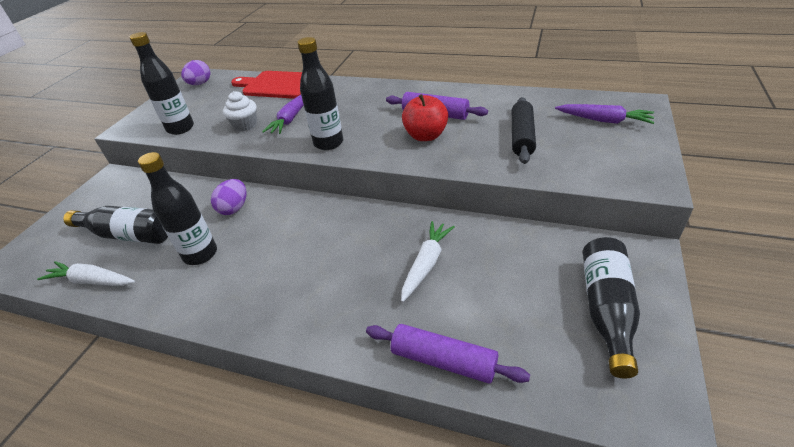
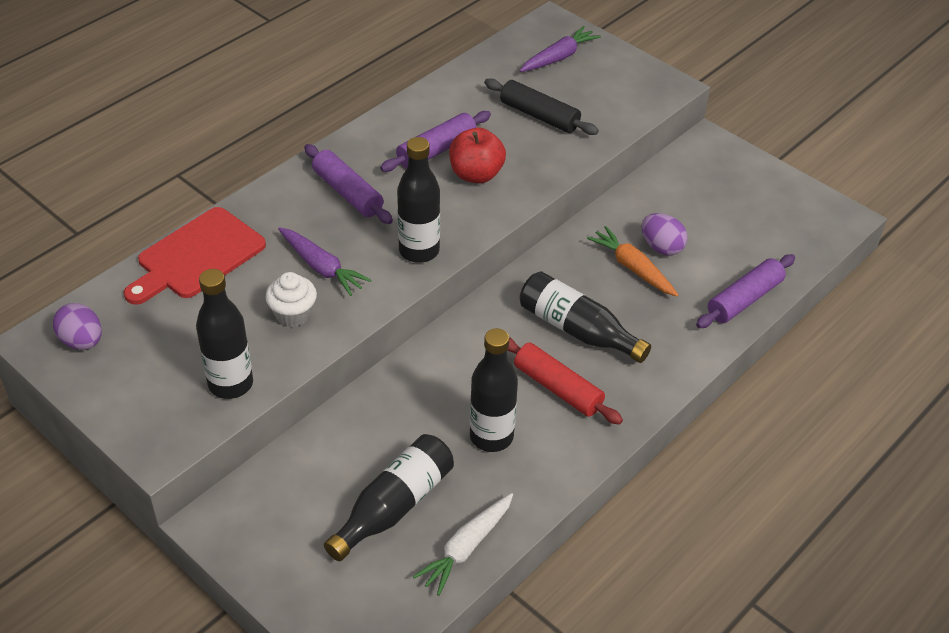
camera: 70 degrees left, 5 degrees up
purple egg [211,179,247,215] -> purple egg moved to [642,213,688,256]
white carrot [401,221,455,302] -> orange carrot [587,226,678,297]
black bottle [583,237,640,378] -> black bottle moved to [520,271,651,363]
none -> purple rolling pin [304,144,393,224]
none -> red rolling pin [507,337,623,424]

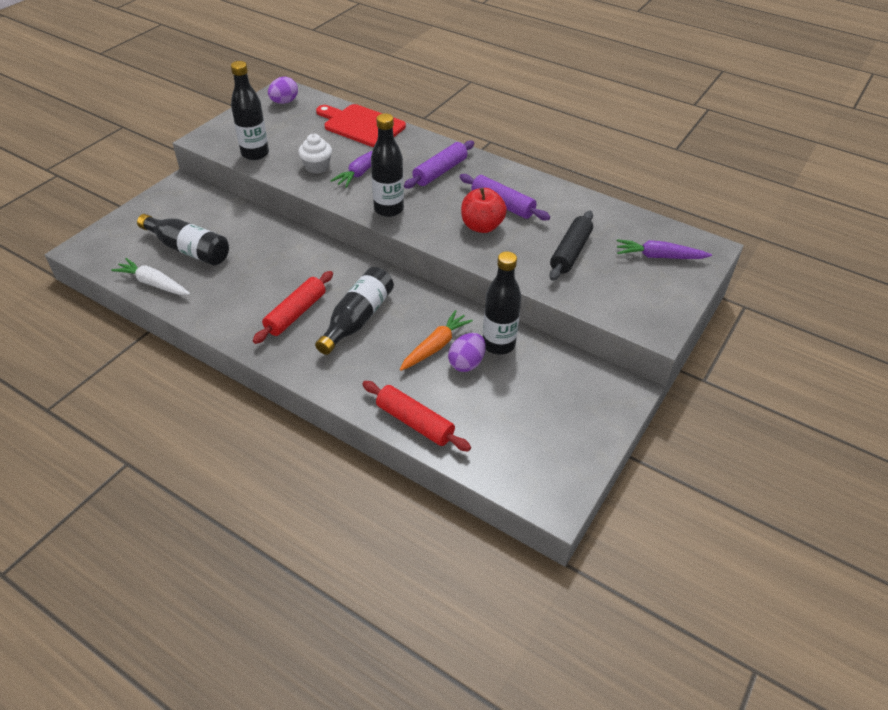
camera: 80 degrees right, 0 degrees up
black bottle [470,328,518,452] -> black bottle moved to [483,251,522,355]
purple carrot [520,26,601,72] -> purple carrot turned 150 degrees clockwise [616,239,712,259]
purple rolling pin [696,254,795,328] -> red rolling pin [362,381,471,451]

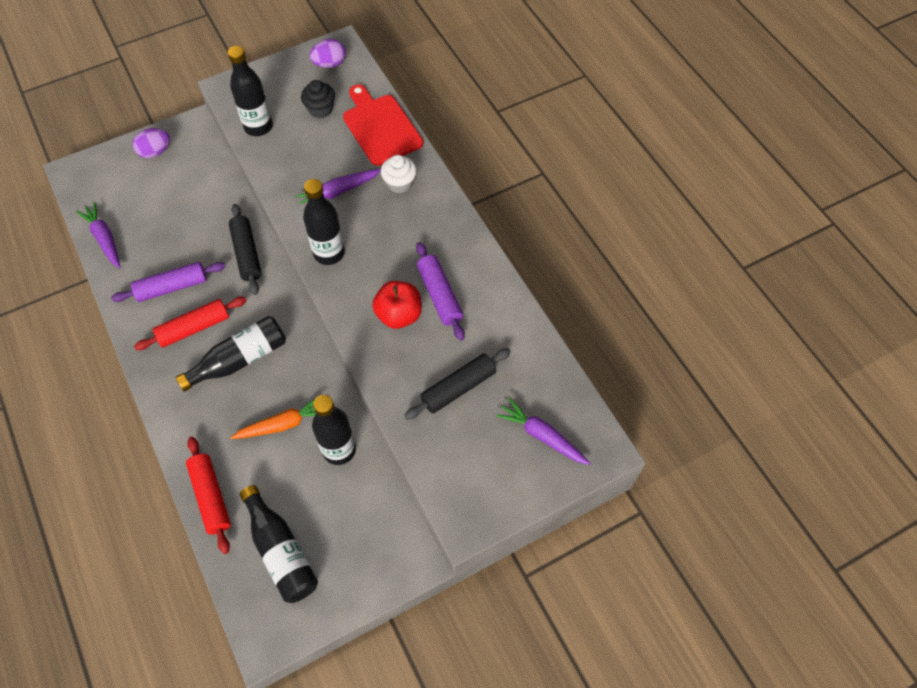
camera: 30 degrees right, 15 degrees up
white carrot [111,258,190,295] -> purple carrot [76,202,120,268]
black bottle [137,214,229,266] -> black bottle moved to [240,485,318,603]
white cupcake [298,134,332,173] -> white cupcake moved to [381,155,417,193]
purple rolling pin [404,140,474,189] -> purple rolling pin moved to [111,262,226,302]
purple egg [448,333,486,372] -> purple egg moved to [133,128,170,158]
none -> black rolling pin [229,204,262,295]
none -> black cupcake [301,80,335,118]

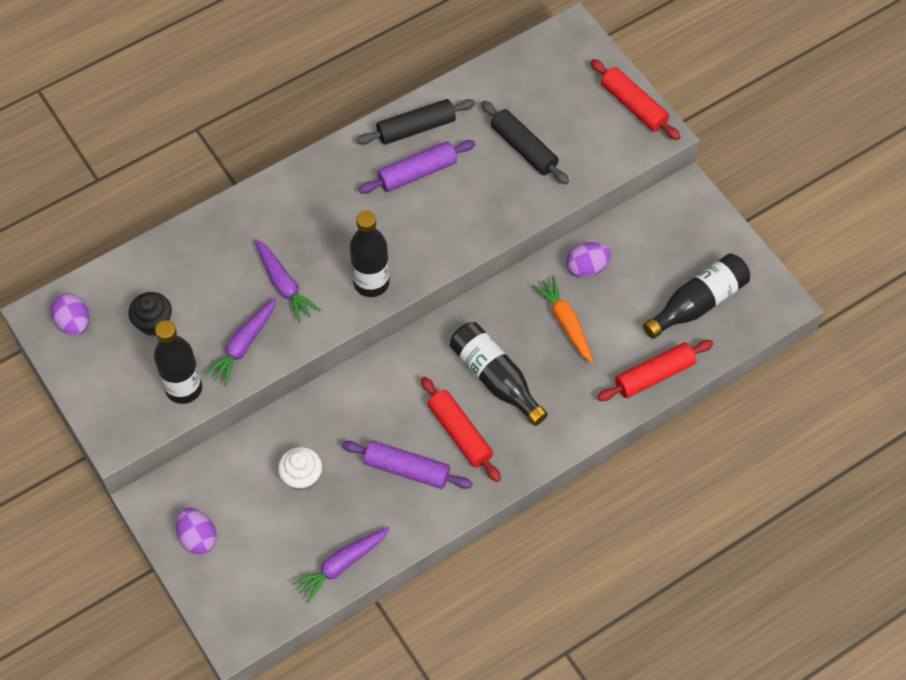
camera: 95 degrees left, 0 degrees up
purple rolling pin [111,262,226,302] -> purple rolling pin turned 45 degrees counterclockwise [342,441,473,489]
black rolling pin [229,204,262,295] -> black rolling pin moved to [356,99,475,145]
black bottle [312,395,356,465] -> purple egg [566,242,611,278]
red cutting board [343,84,423,166] -> none
red apple [372,281,422,329] -> none
white cupcake [381,155,417,193] -> white cupcake moved to [278,447,322,491]
purple carrot [496,398,590,465] -> purple carrot moved to [204,298,276,386]
none -> red rolling pin [590,59,680,140]

